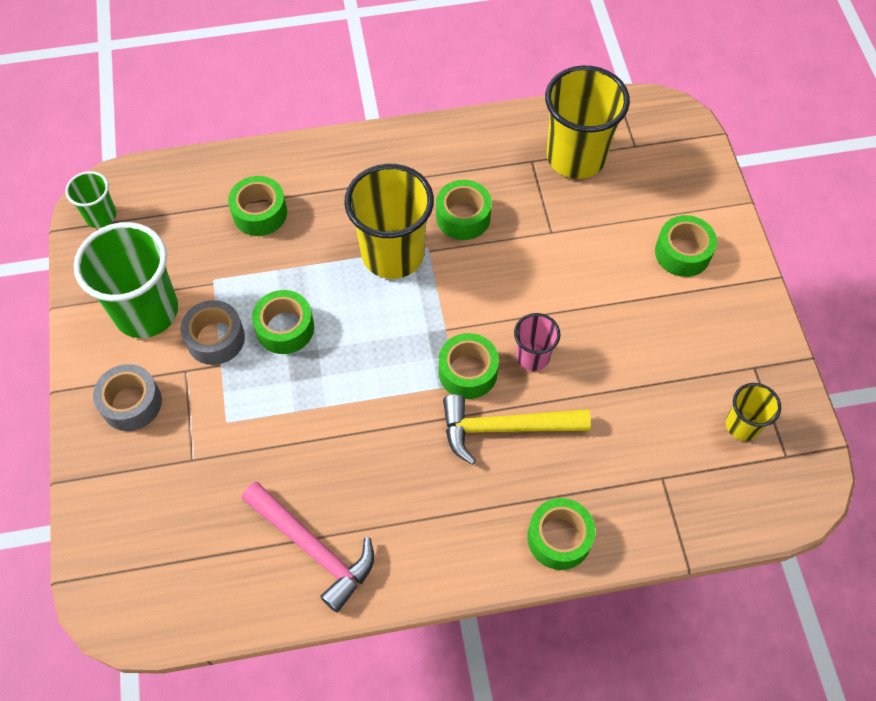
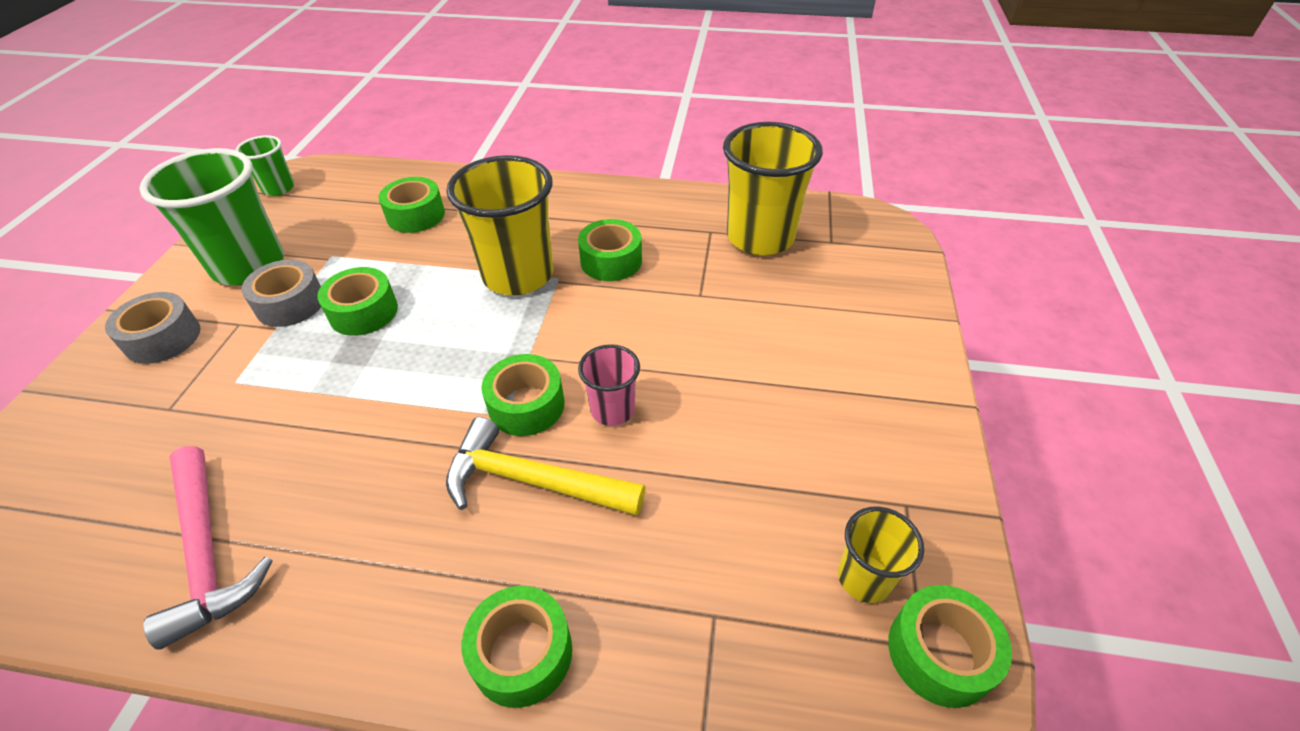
camera: 20 degrees right, 15 degrees down
green tape [655,215,717,277] -> green tape moved to [888,585,1012,708]

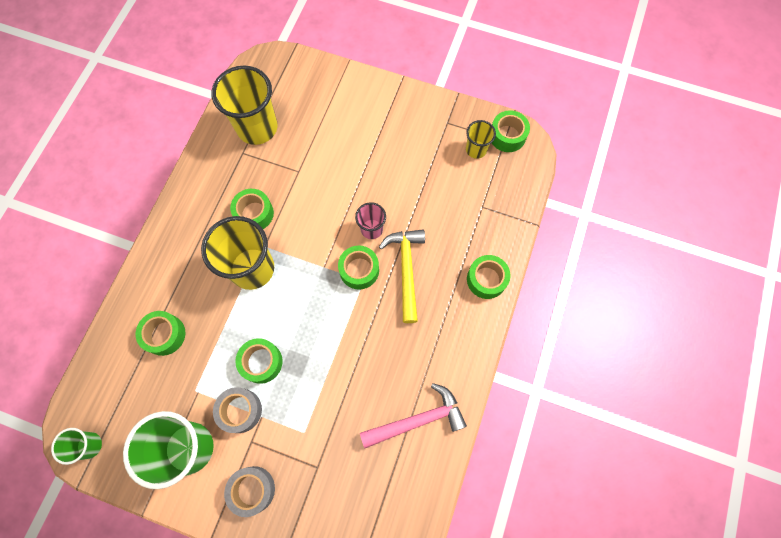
camera: 80 degrees left, 25 degrees up
yellow hammer [446,417,645,516] -> yellow hammer turned 150 degrees clockwise [379,229,425,323]

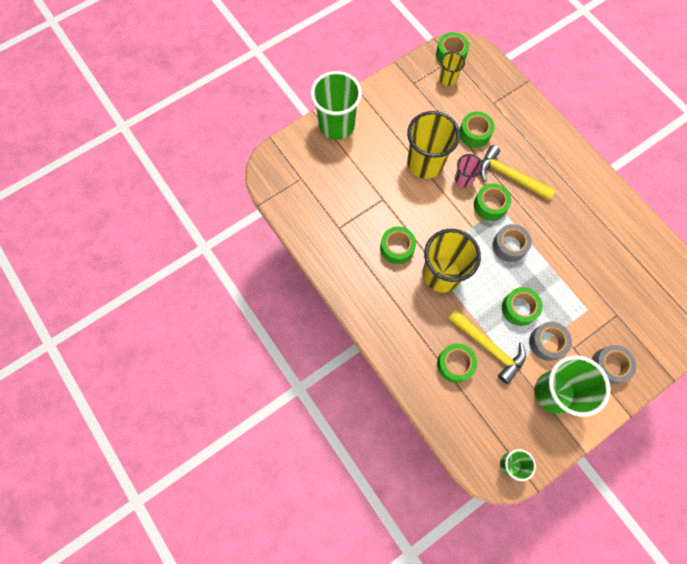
camera: 55 degrees left, 0 degrees up
yellow cup [212,66,278,145] -> yellow cup moved to [407,111,460,179]
pink hammer [360,383,467,448] -> none
green tape [467,255,511,299] -> green tape moved to [459,111,495,148]
none -> green cup [311,71,362,140]
none -> yellow hammer [448,310,526,384]
none -> grey tape [493,224,532,262]

